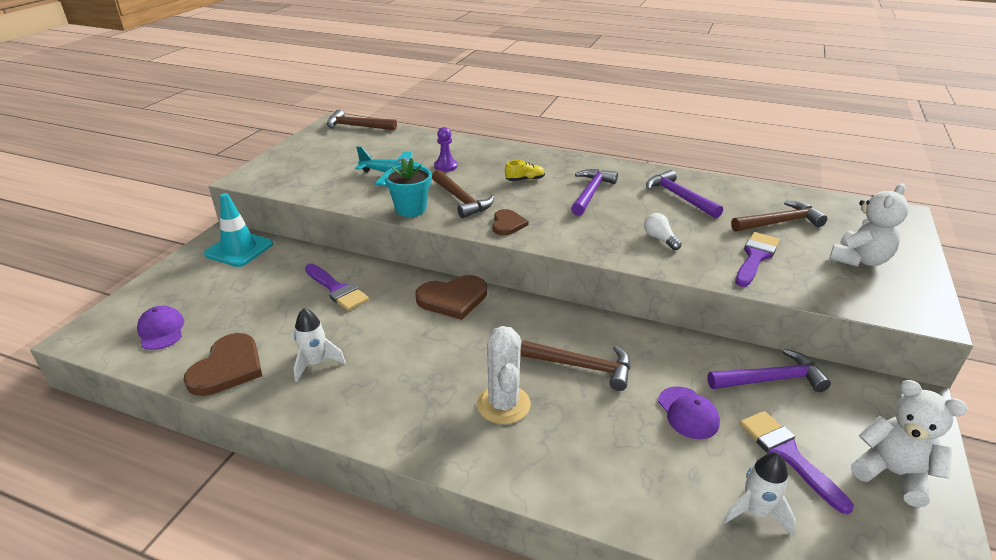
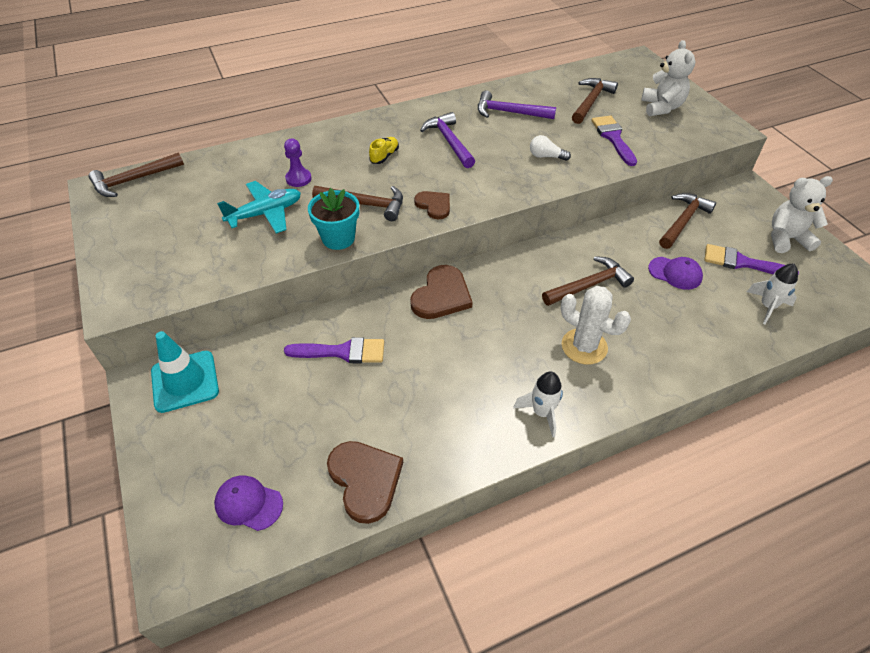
camera: 45 degrees left, 15 degrees up
white rocket [294,308,346,382] -> white rocket moved to [513,372,563,437]
purple hammer [707,349,831,392] -> brown hammer [659,193,716,249]

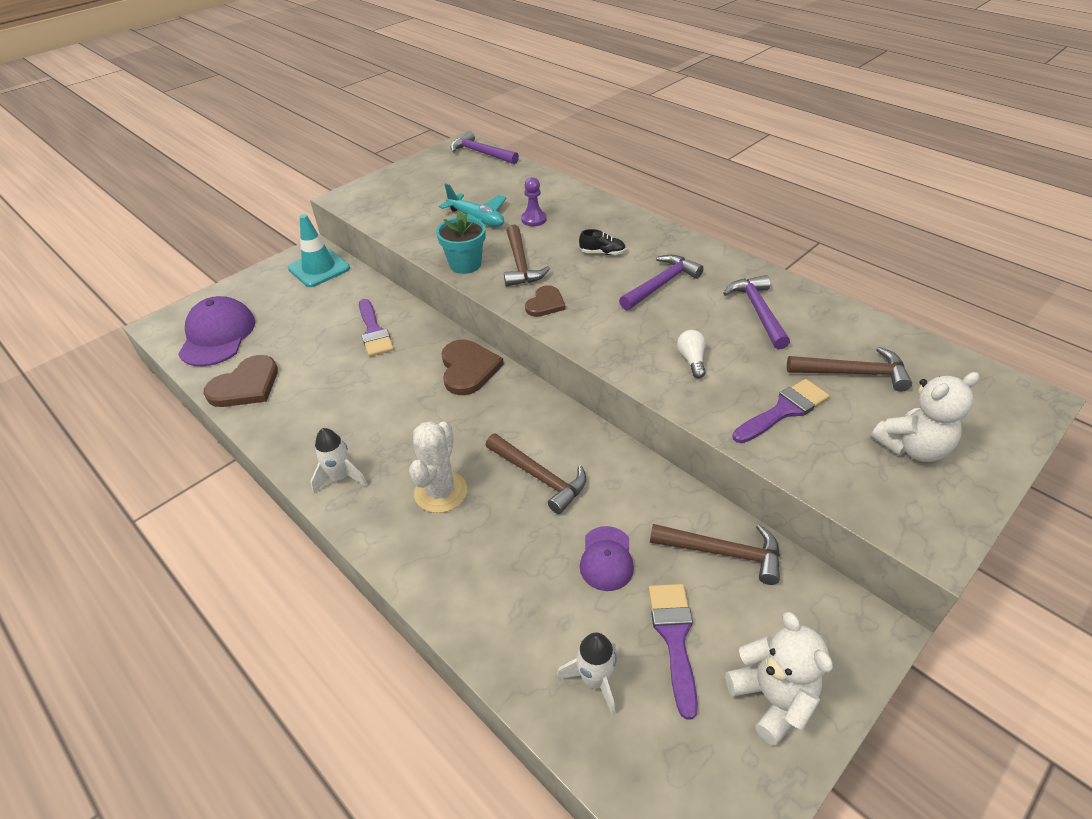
camera: 70 degrees right, 5 degrees down
brown hammer [89,152,184,197] -> purple hammer [451,131,519,164]
purple cap [214,475,283,531] -> purple cap [178,296,255,366], size x1.72
yellow shoe [369,137,399,164] -> black shoe [579,229,626,255]
brown heart [410,265,473,319] -> brown heart turned 105 degrees counterclockwise [441,340,504,395]

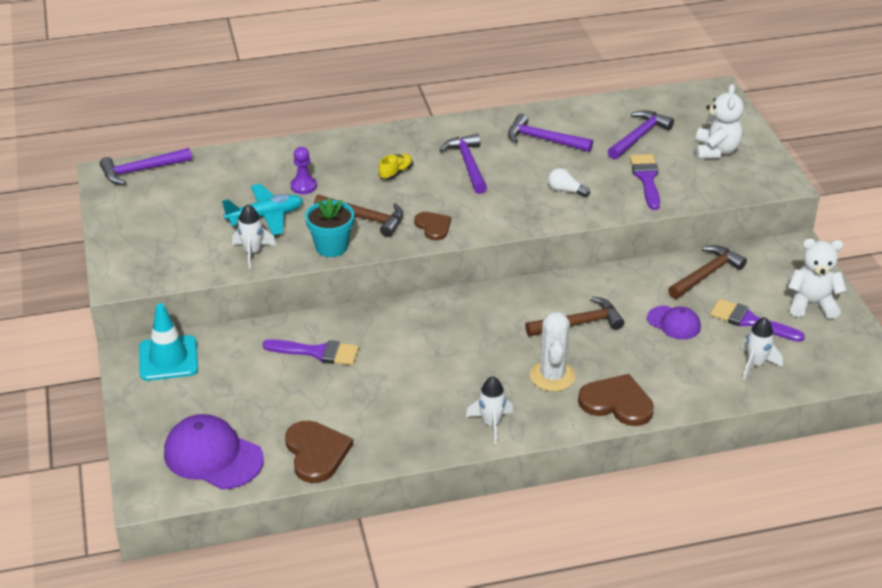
camera: 60 degrees left, 5 degrees down
white cactus [409,421,467,513] -> white cactus turned 45 degrees clockwise [530,311,576,392]
brown heart [441,340,504,395] -> brown heart moved to [578,374,654,426]
black shoe [579,229,626,255] -> yellow shoe [379,154,413,180]
brown hammer [787,347,912,392] -> purple hammer [608,110,674,160]
none -> white rocket [232,204,276,269]

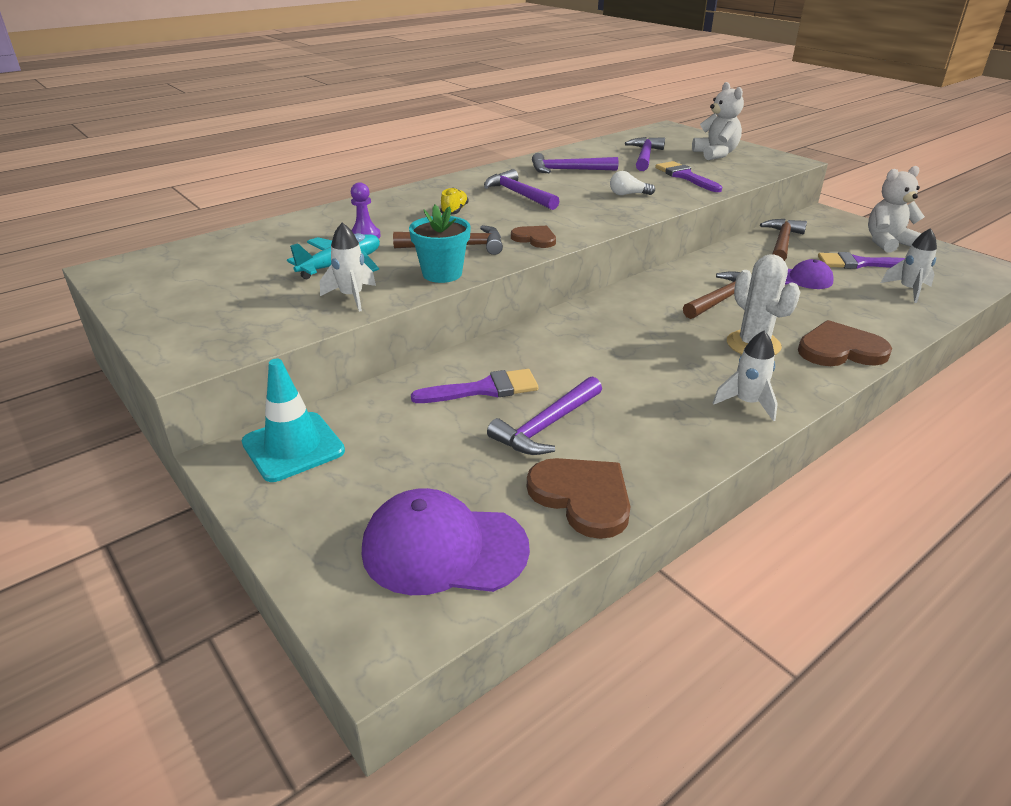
camera: 25 degrees left, 5 degrees down
purple hammer [100,148,192,185] -> purple hammer moved to [487,376,602,455]

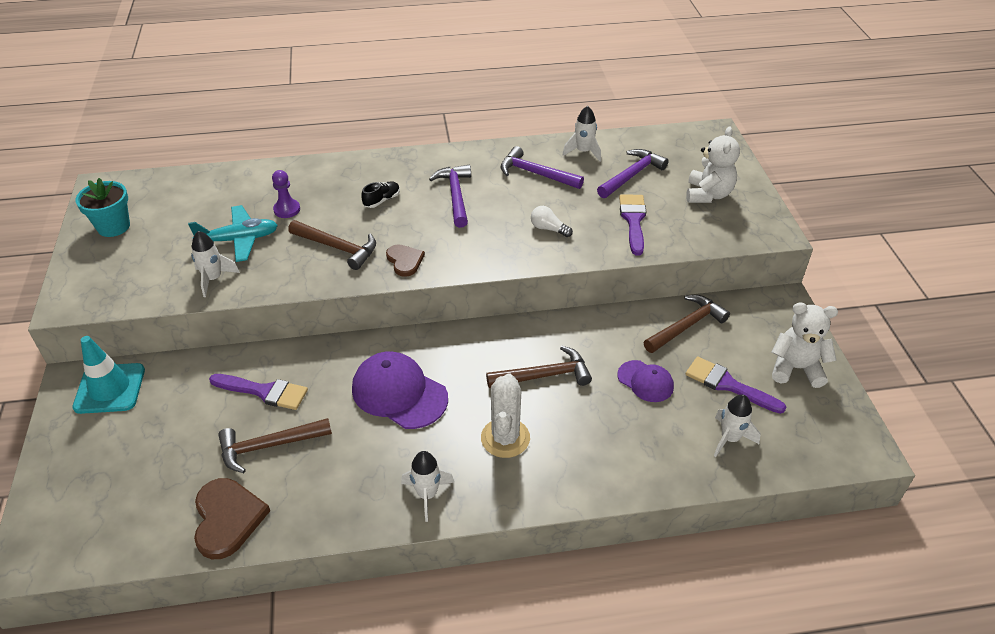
camera: 30 degrees right, 10 degrees up
purple cap [362,488,530,595] -> purple cap moved to [352,351,448,429]
turquoise flower pot [409,205,471,283] -> turquoise flower pot moved to [75,178,130,237]
yellow shoe [440,188,469,214] -> black shoe [361,181,400,208]
purple hammer [487,376,602,455] -> brown hammer [218,418,332,473]
brown heart [798,320,892,366] -> none
none -> white rocket [562,106,601,161]

